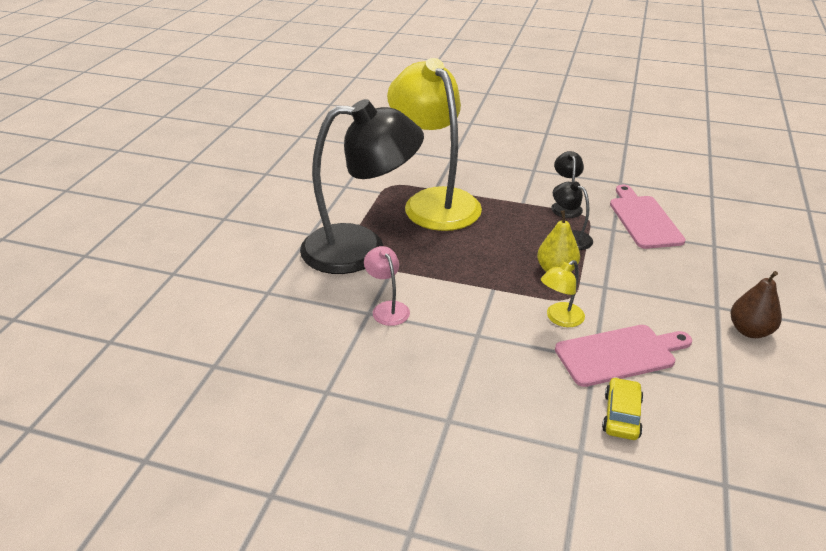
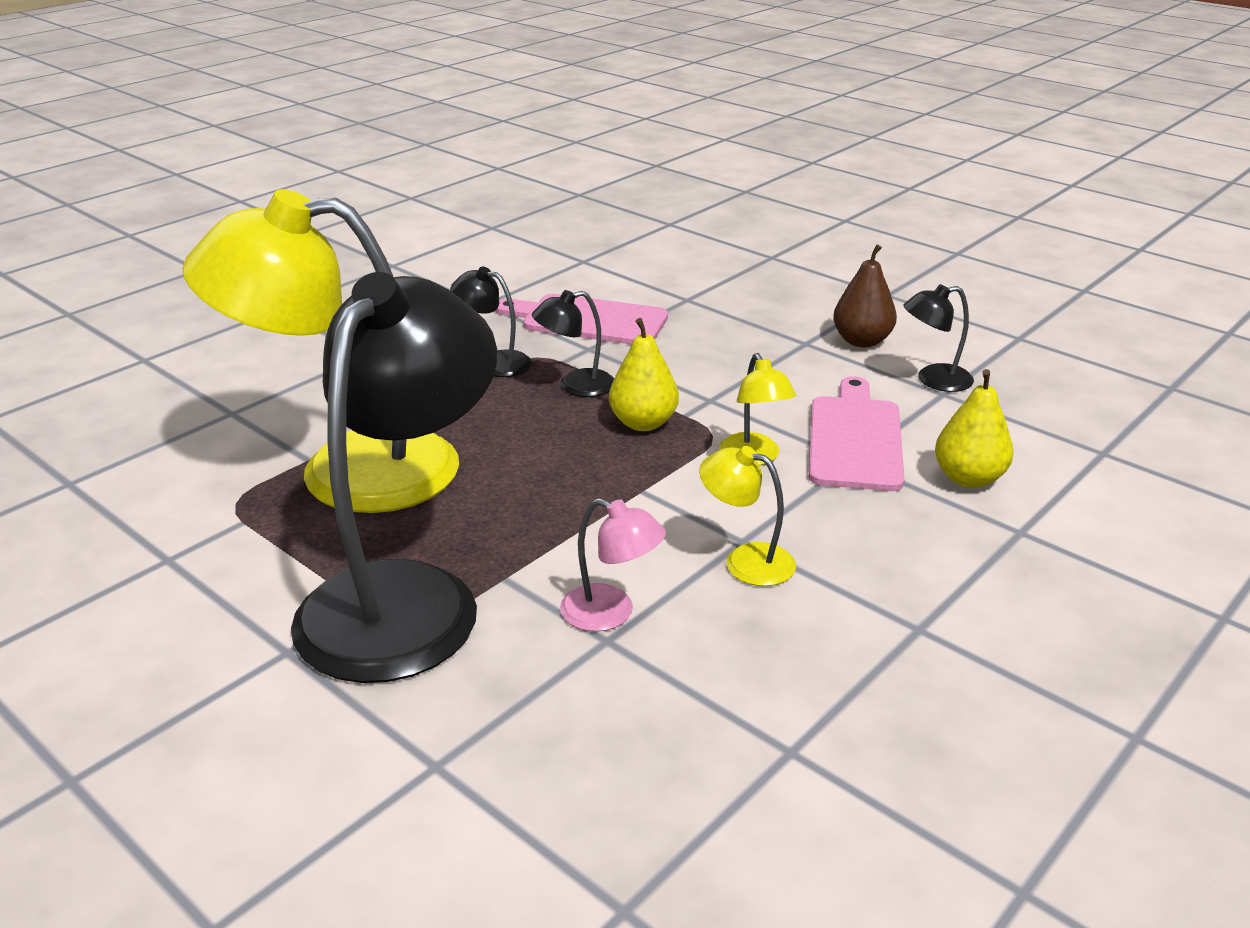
camera: 65 degrees left, 5 degrees down
pink lamp [364,246,410,326] -> pink lamp turned 150 degrees counterclockwise [560,498,666,632]
yellow car [602,377,643,440] -> yellow pear [935,369,1013,488]
none -> yellow lamp [699,446,796,586]
none -> black lamp [903,284,974,392]

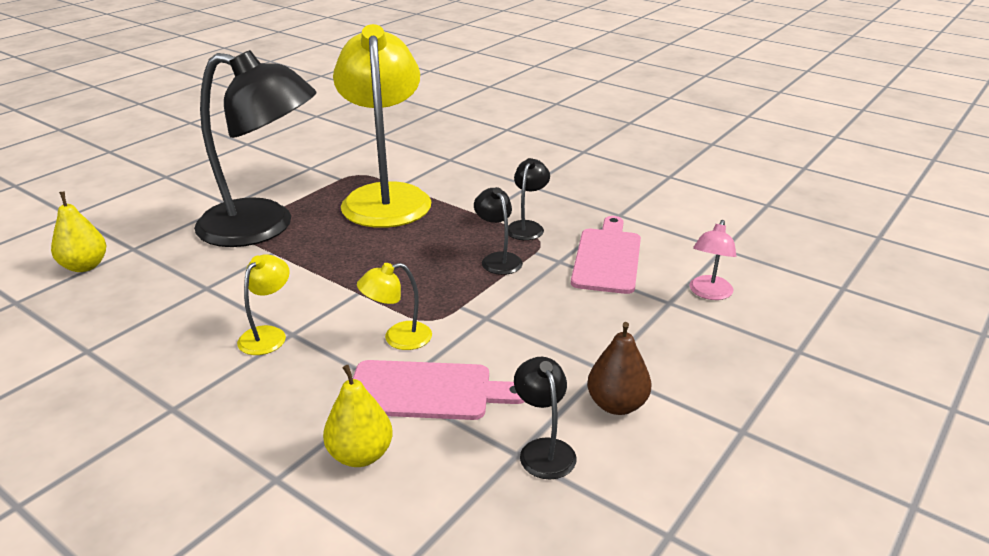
camera: 85 degrees right, 0 degrees up
pink lamp [560,498,666,632] -> pink lamp moved to [689,220,737,300]
yellow pear [609,318,679,431] -> yellow pear moved to [51,191,106,272]

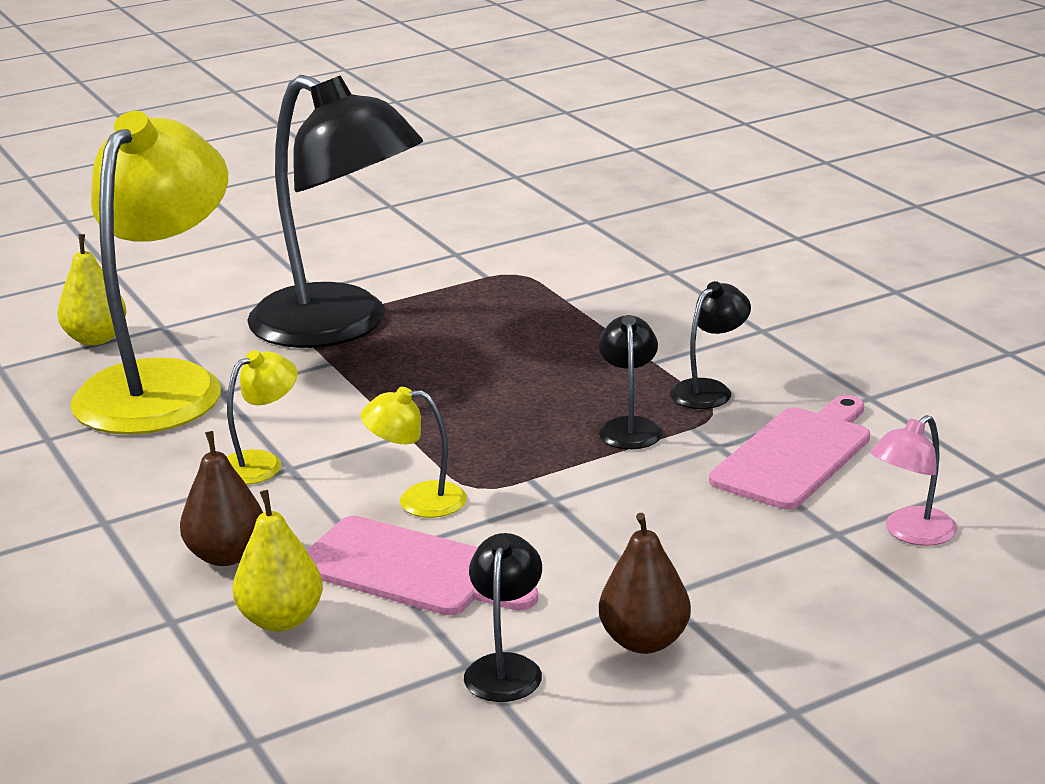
camera: 25 degrees right, 5 degrees down
yellow lamp [333,24,432,228] -> yellow lamp moved to [70,111,228,435]
none -> brown pear [180,431,263,566]

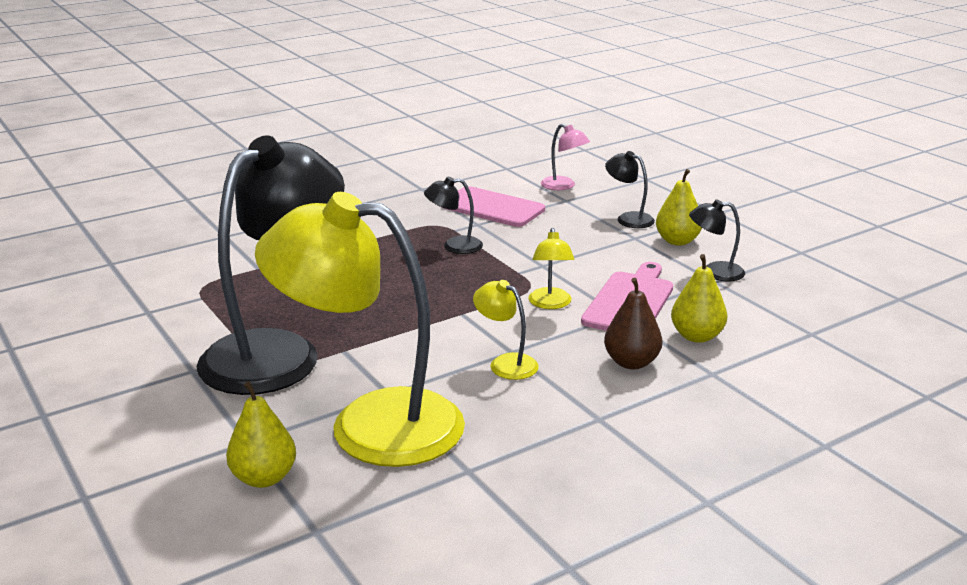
camera: 95 degrees left, 0 degrees up
brown pear [599,513,691,654] -> yellow pear [656,169,702,246]
black lamp [670,281,751,409] -> black lamp moved to [605,151,655,228]

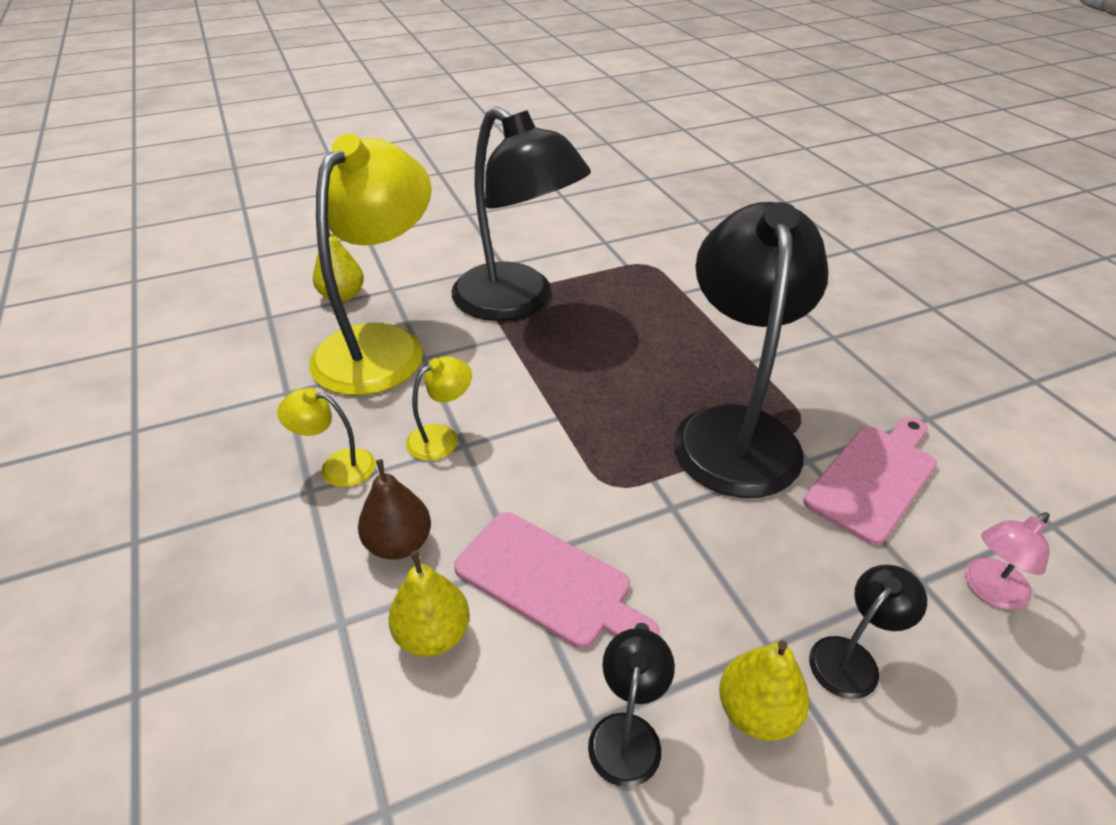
camera: 100 degrees right, 15 degrees up
black lamp [424,177,483,254] -> black lamp [673,202,829,498], size x2.47
yellow lamp [528,228,574,309] -> yellow lamp moved to [277,388,375,487]

